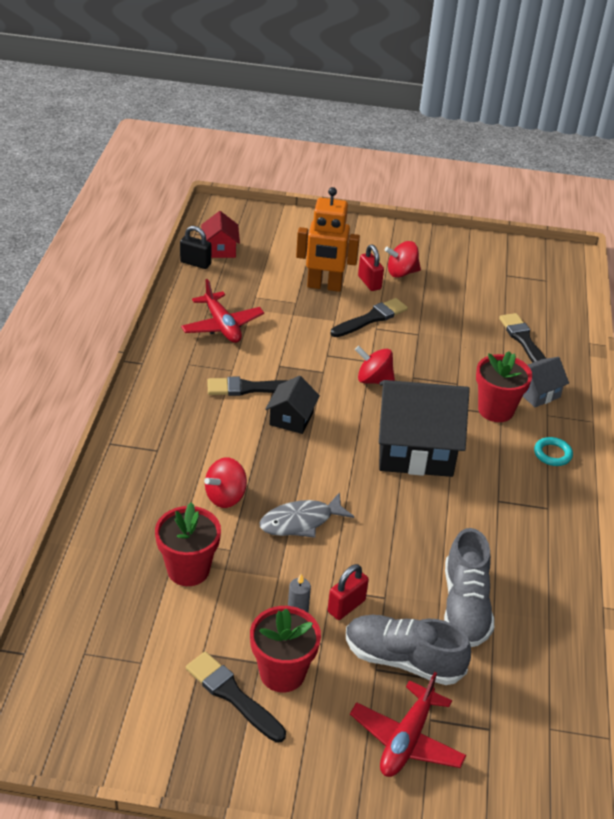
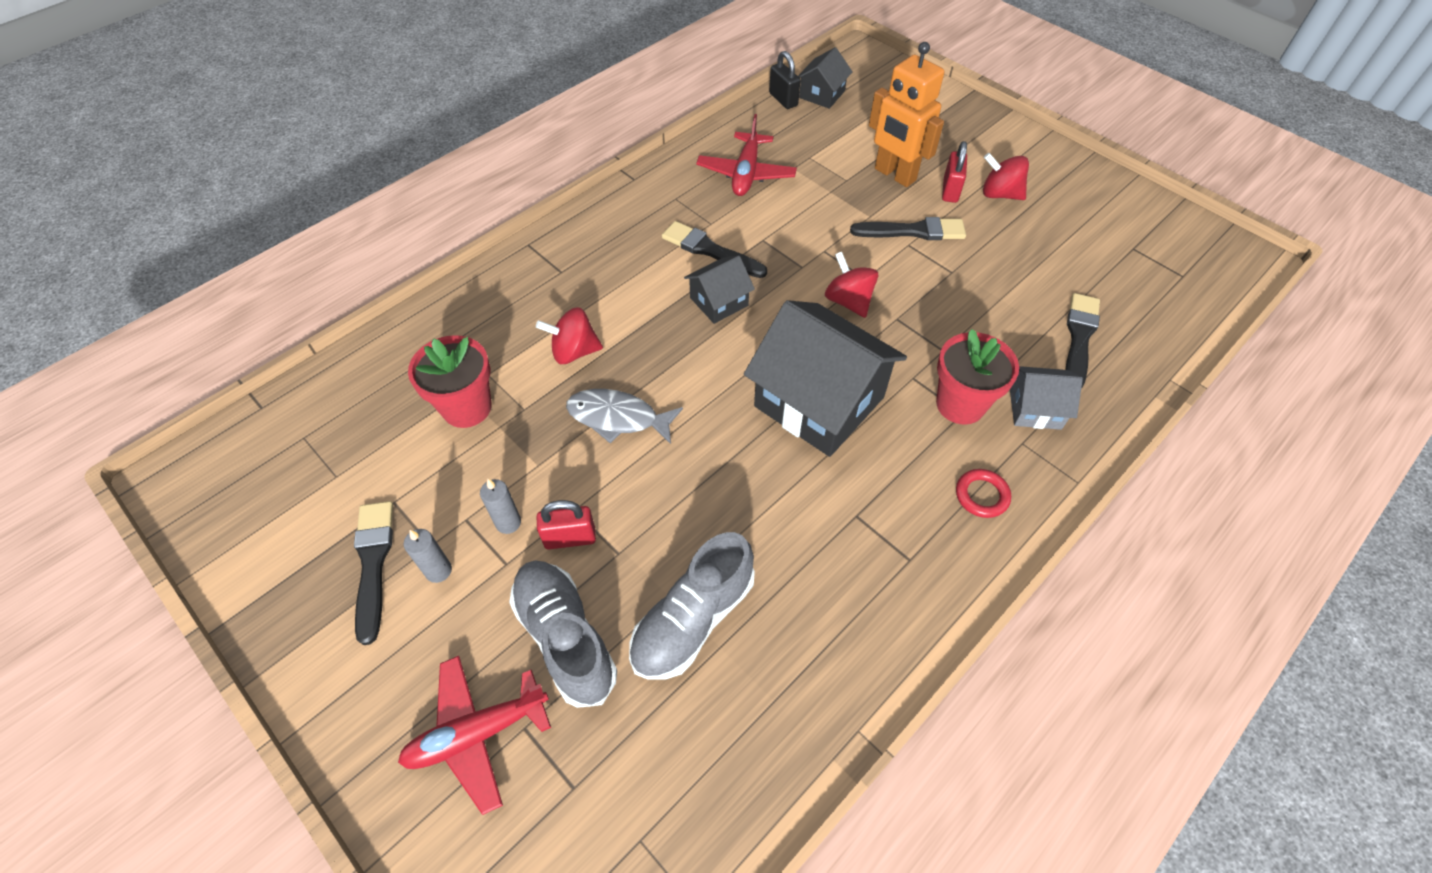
camera: 40 degrees right, 15 degrees up
red house [201,211,240,258] -> black house [798,47,853,109]
red flower pot [250,606,321,692] -> grey candle [404,529,452,583]
turquoise ring [534,437,573,466] -> red ring [956,469,1011,518]

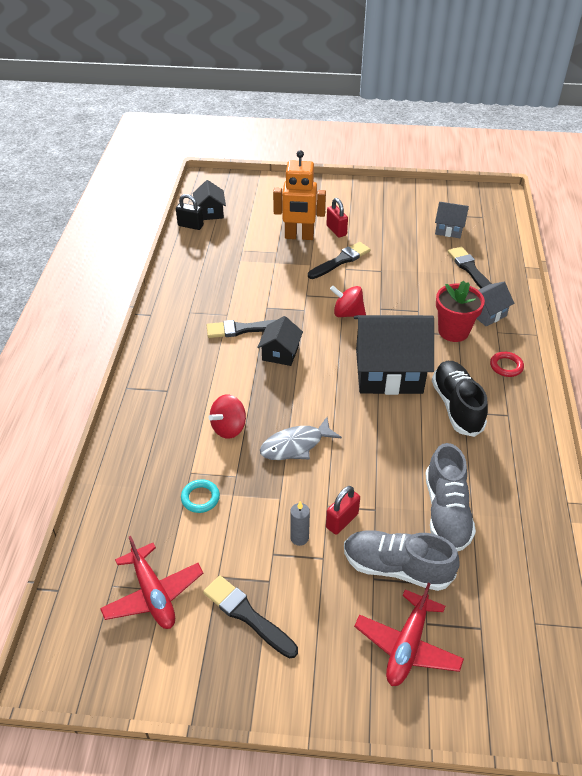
camera: 40 degrees left, 10 degrees down
grey candle [404,529,452,583] -> none
red flower pot [408,335,491,428] -> turquoise ring [181,479,220,513]
red plane [696,114,797,196] -> red plane moved to [100,536,203,629]
red spinning top [983,153,1029,200] -> none
none -> black shoe [432,361,488,437]
none -> grey house [435,202,469,238]

